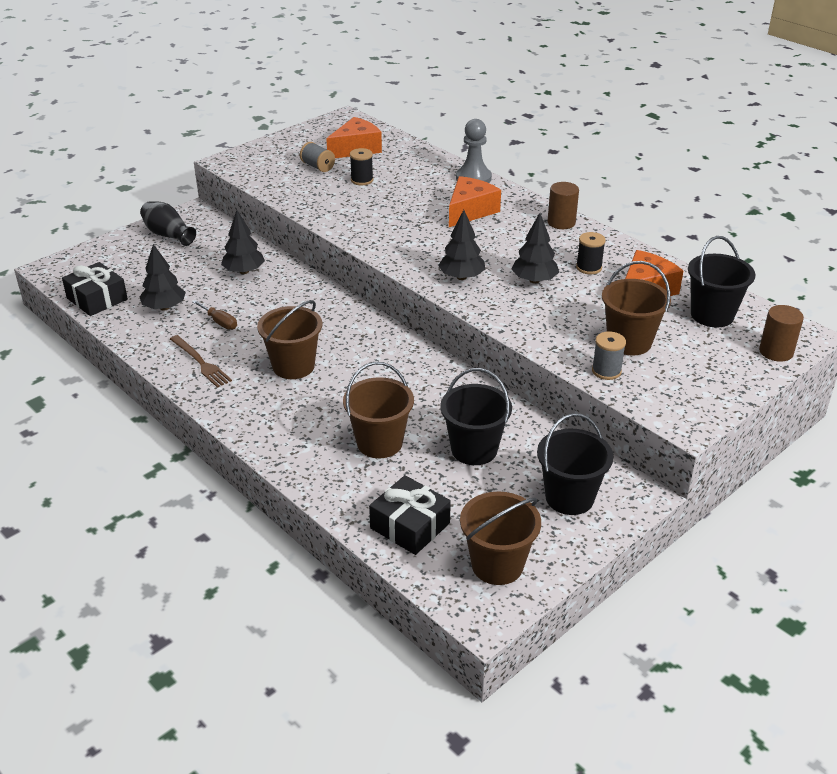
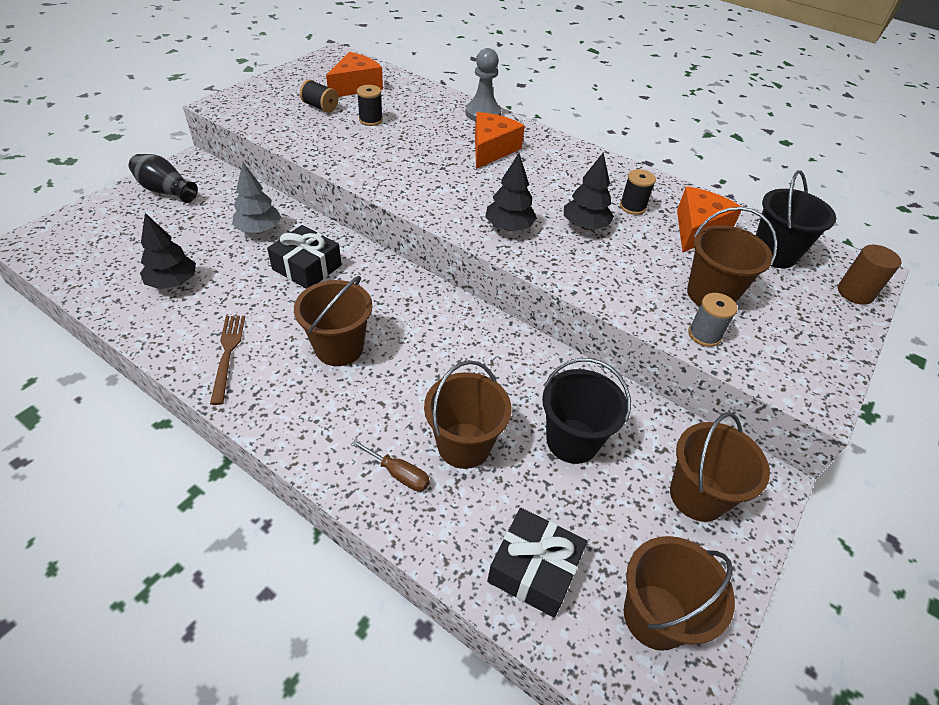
camera: 15 degrees left, 10 degrees up
black gift [62,262,128,316] -> black gift moved to [267,225,342,289]
brown fork [170,335,232,388] -> brown fork turned 135 degrees counterclockwise [210,316,245,405]
brown screwdriver [193,300,237,330] -> brown screwdriver moved to [351,440,430,491]
black tree [221,210,265,274] -> grey tree [232,163,281,233]
grey spool [300,142,335,172] -> black spool [300,79,339,113]
black bucket [537,413,613,515] -> brown bucket [670,412,770,522]
brown cylinder [548,182,579,229] -> none

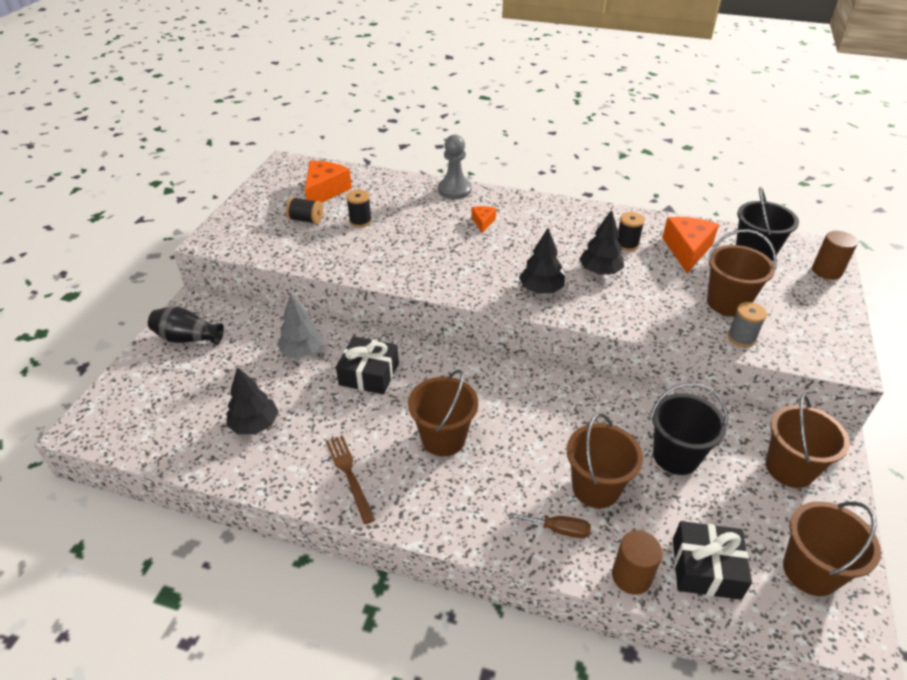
camera: 15 degrees left, 5 degrees down
orange cheese [475,112,525,169] -> orange cheese [471,206,496,233], size x0.52
none -> brown cylinder [612,530,663,595]

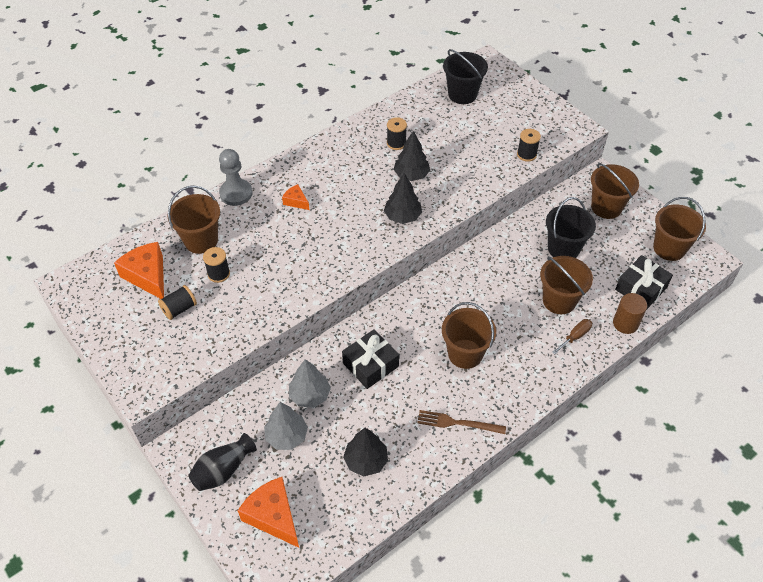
camera: 55 degrees left, 10 degrees up
orange cheese [662,217,719,273] -> orange cheese moved to [238,477,299,548]
brown bucket [707,229,777,316] -> brown bucket moved to [167,186,220,254]
grey spool [728,302,767,347] -> black spool [517,129,541,162]
brown cylinder [812,231,858,280] -> none
none -> grey tree [264,402,308,450]

